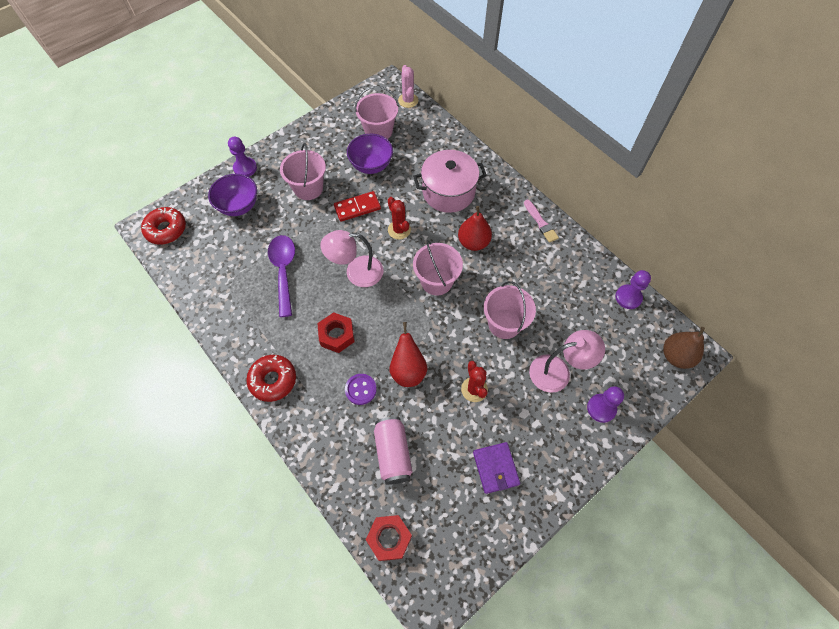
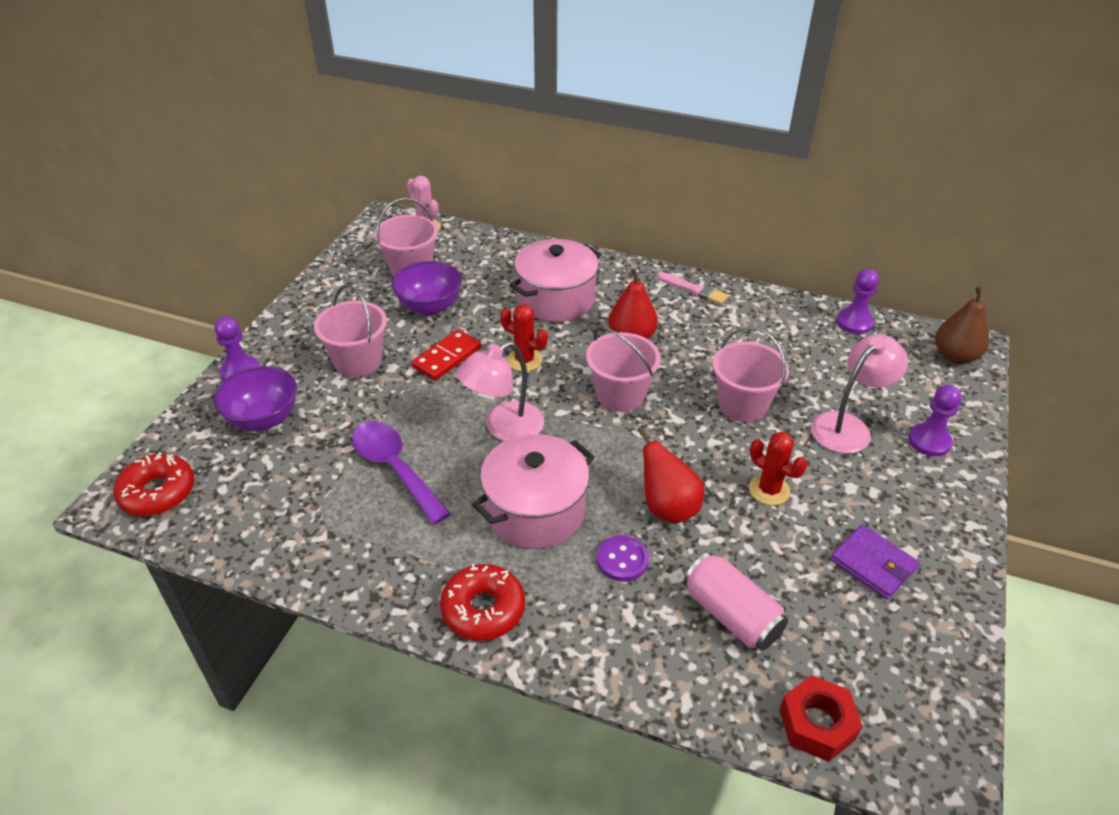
camera: 30 degrees left, 20 degrees down
red nut [317,312,355,353] -> pink pot [472,434,595,549]

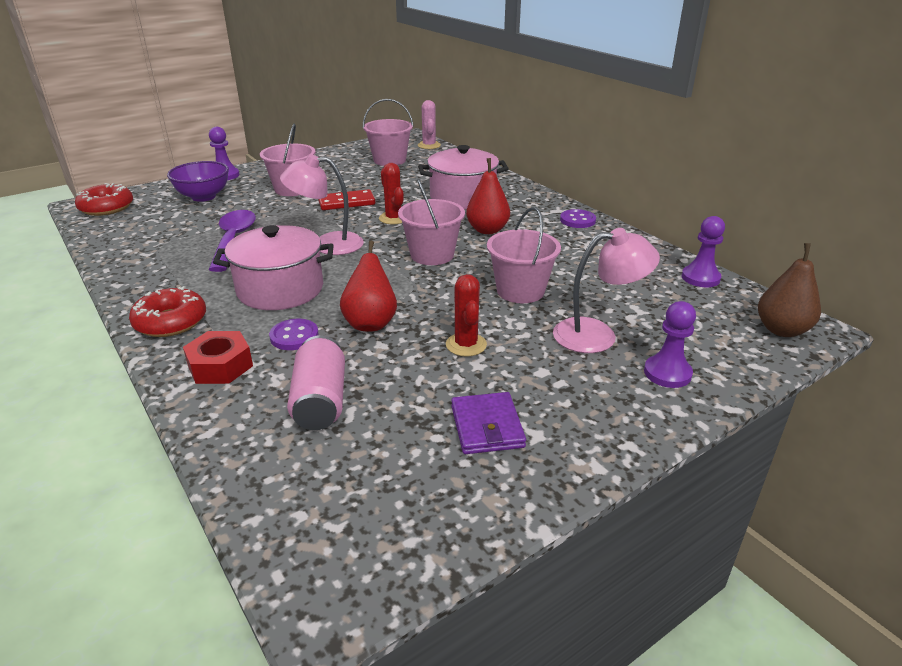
camera: 35 degrees right, 10 degrees down
purple bowl [392,261,462,316] -> none
pink brush [657,272,728,305] -> purple button [560,209,596,228]
red nut [779,675,863,762] -> red nut moved to [183,331,253,384]

